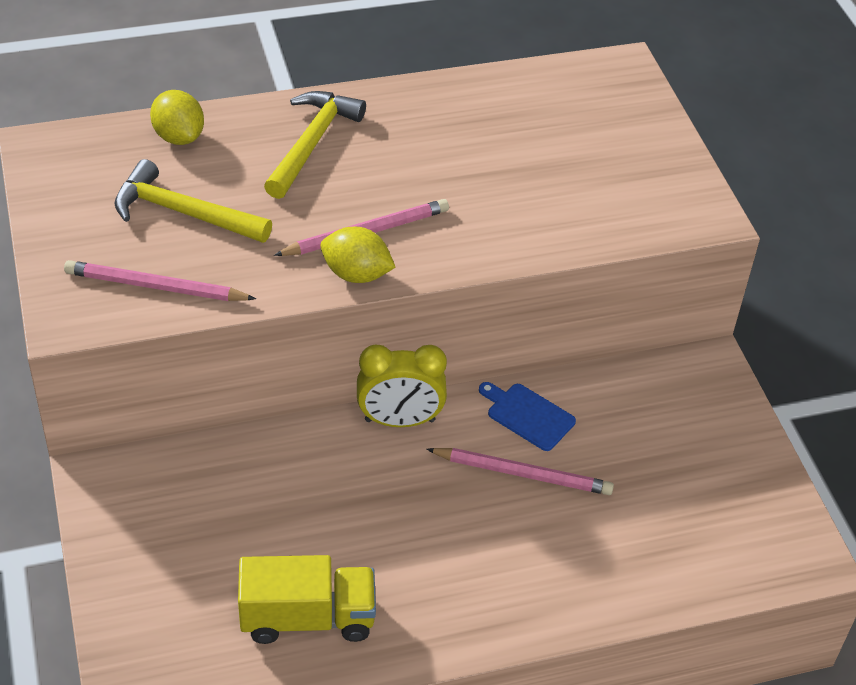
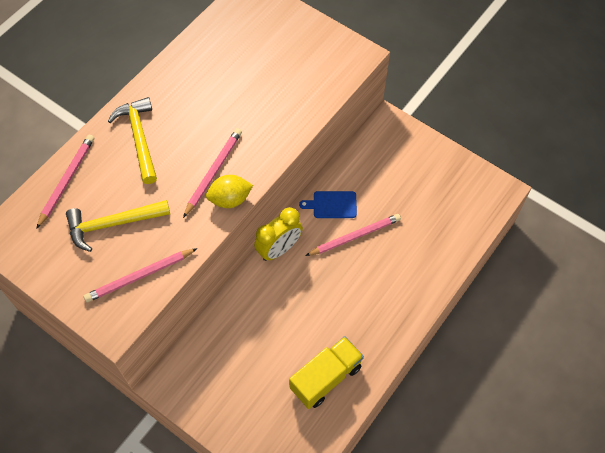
camera: 35 degrees left, 15 degrees up
yellow lemon [150,90,204,145] -> pink pencil [36,135,94,229]

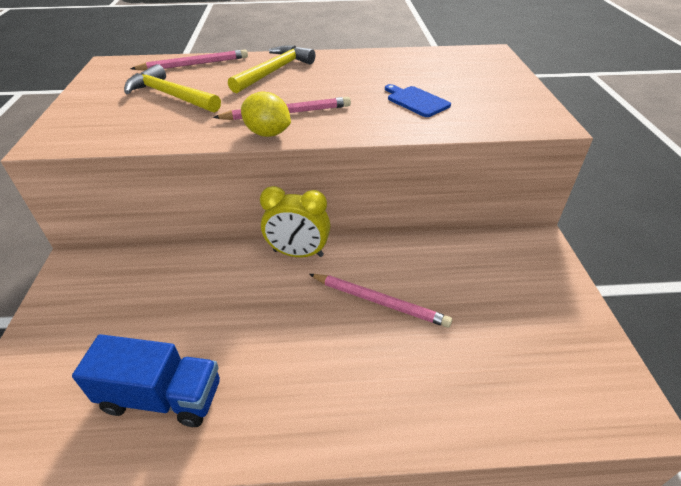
camera: 50 degrees right, 20 degrees down
pink pencil [84,248,198,302] -> none
yellow truck [289,336,364,409] -> blue truck [72,334,220,427]
blue cutting board [299,191,357,218] -> blue cutting board moved to [385,84,451,117]

